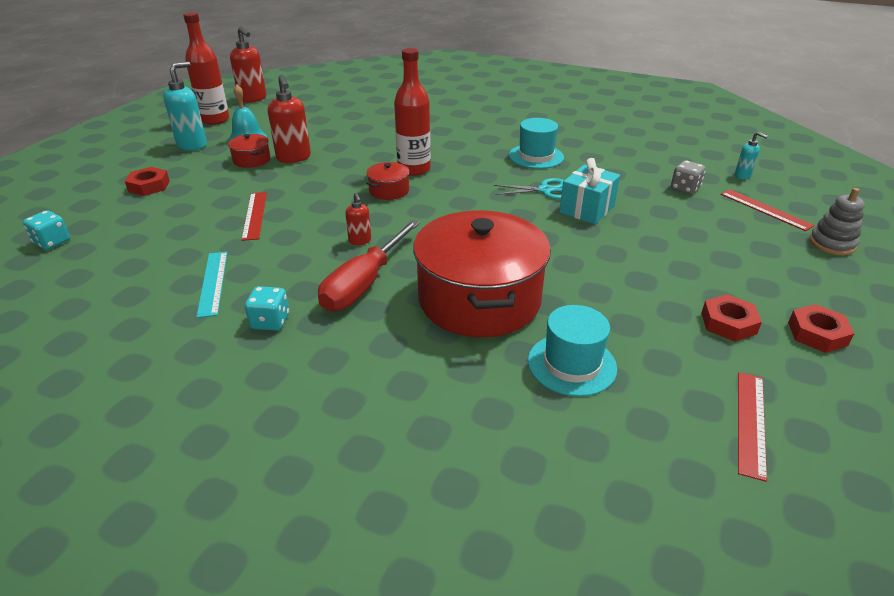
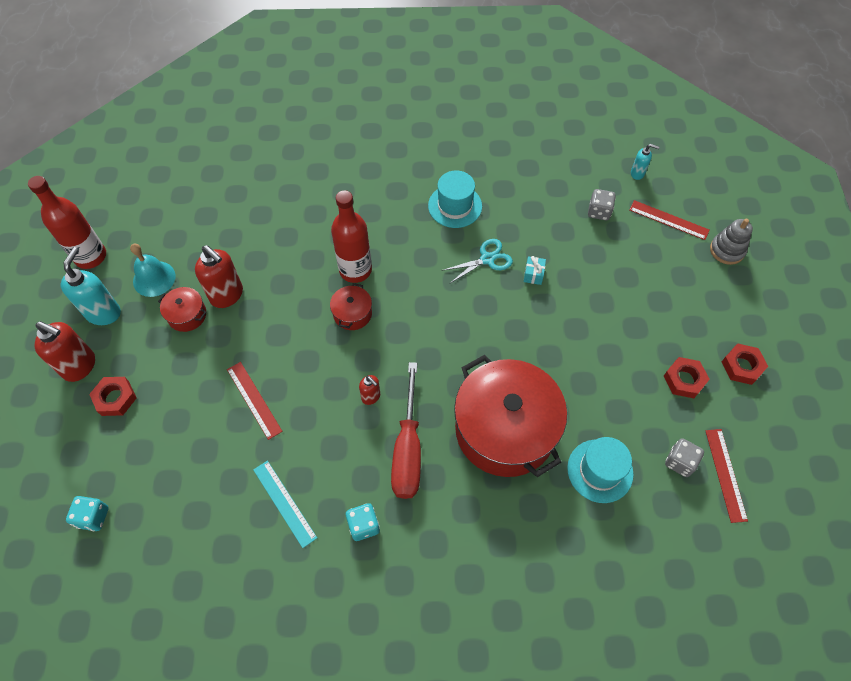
camera: 25 degrees left, 25 degrees up
red soap dispenser [230,27,266,103] -> red soap dispenser moved to [35,321,95,382]
turquoise gift [559,158,620,224] -> turquoise gift [524,256,546,285], size x0.51
none -> grey dice [665,438,704,477]

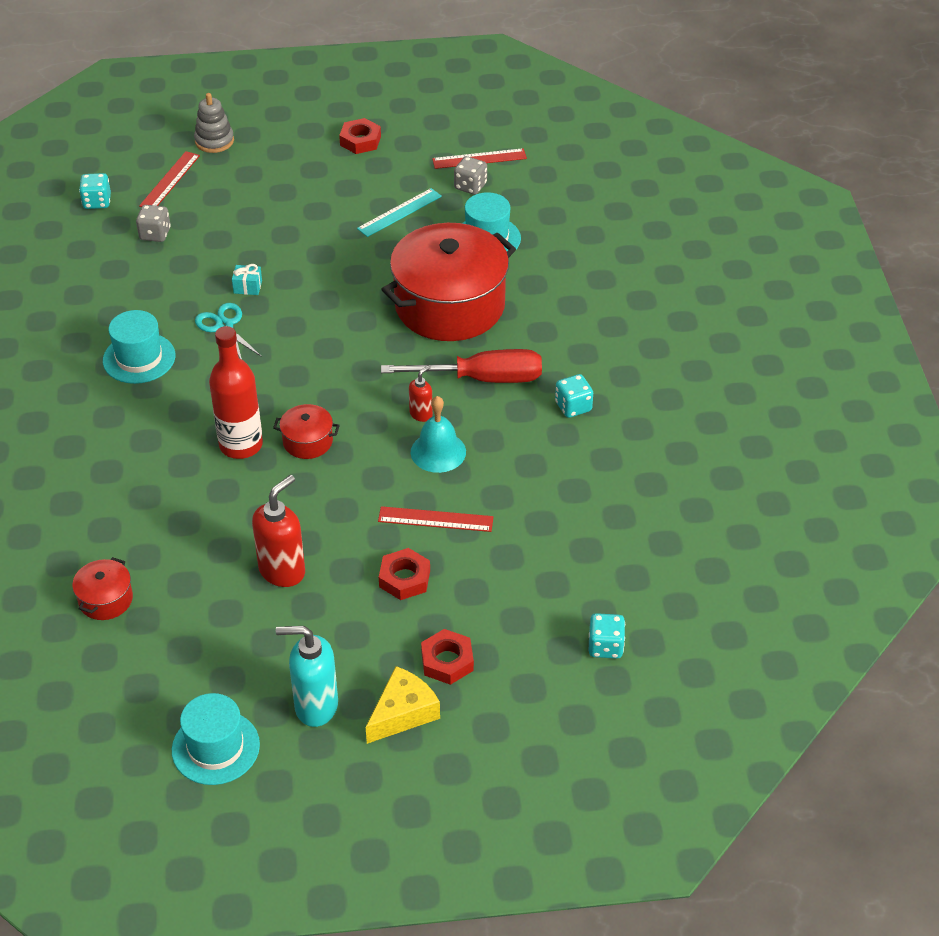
camera: 95 degrees left, 15 degrees down
red bottle [28,176,106,269] -> turquoise hat [172,693,260,785]
red soap dispenser [35,321,95,382] -> yellow cheese [366,666,440,744]
turquoise bell [130,244,176,297] -> turquoise bell moved to [411,396,466,473]
red pot [158,287,207,332] -> red pot moved to [72,557,133,620]
red ruler [227,362,283,440] -> red ruler turned 45 degrees clockwise [378,506,493,532]
turquoise ruler [253,461,317,548] -> turquoise ruler moved to [357,188,442,237]
turquoise soap dispenser [631,144,659,180] -> turquoise dice [79,173,111,209]
red nut [664,357,710,398] -> red nut moved to [379,548,430,600]

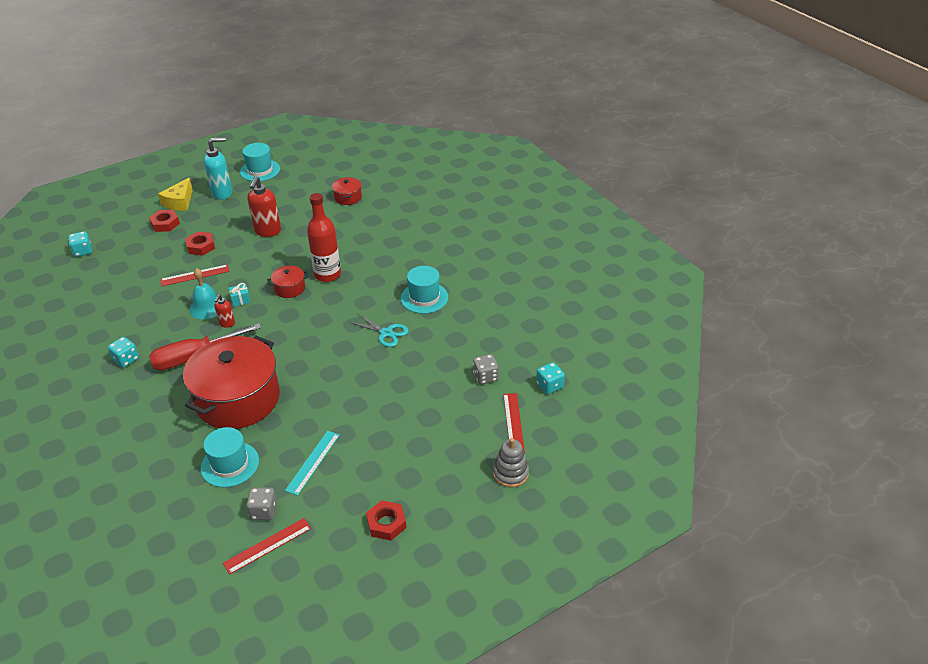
camera: 155 degrees right, 5 degrees down
turquoise gift [232,264,262,295] -> turquoise gift moved to [229,283,251,307]

